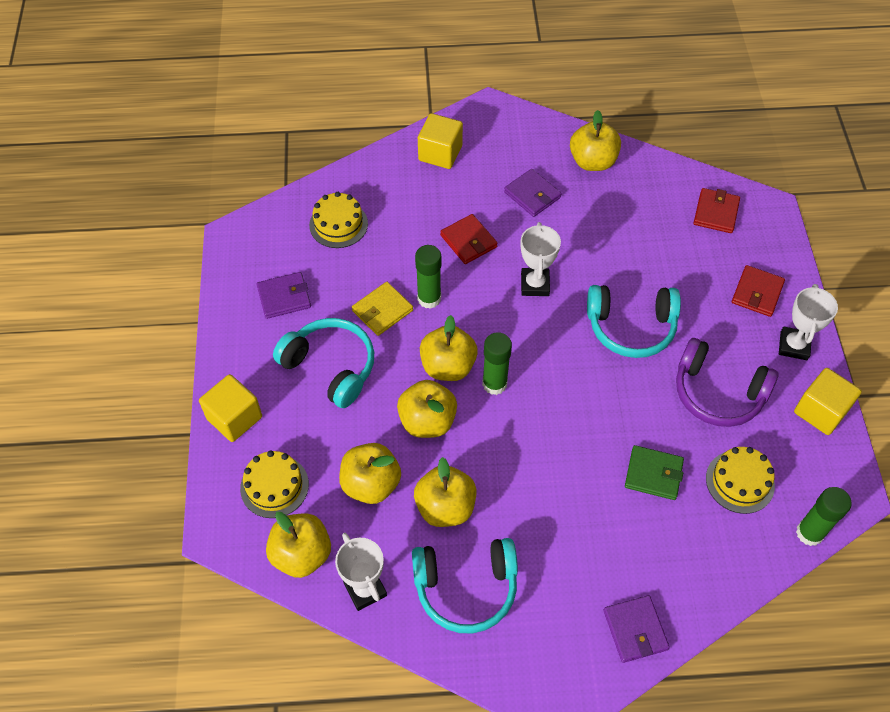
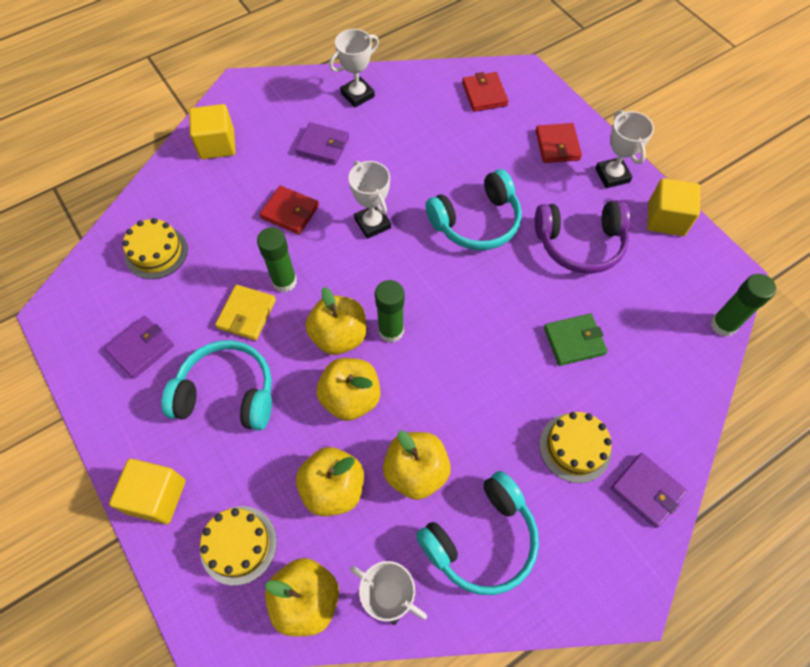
camera: 30 degrees left, 5 degrees up
yellow apple [570,110,621,171] -> white trophy [329,29,379,107]
yellow cake [706,447,775,514] -> yellow cake moved to [539,412,612,483]

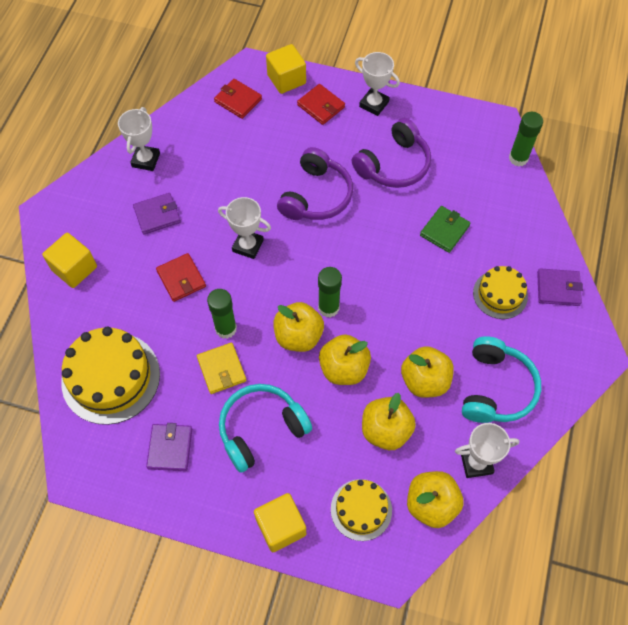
camera: 40 degrees left, 0 degrees up
yellow cake [122,218,188,279] -> yellow cake [61,327,160,425], size x1.71
red wallet [259,186,319,234] -> red wallet turned 75 degrees clockwise [156,253,206,302]
turquoise headphones [425,169,522,250] -> purple headphones [277,147,353,220]
yellow cube [647,178,700,236] -> yellow cube moved to [266,44,306,94]

